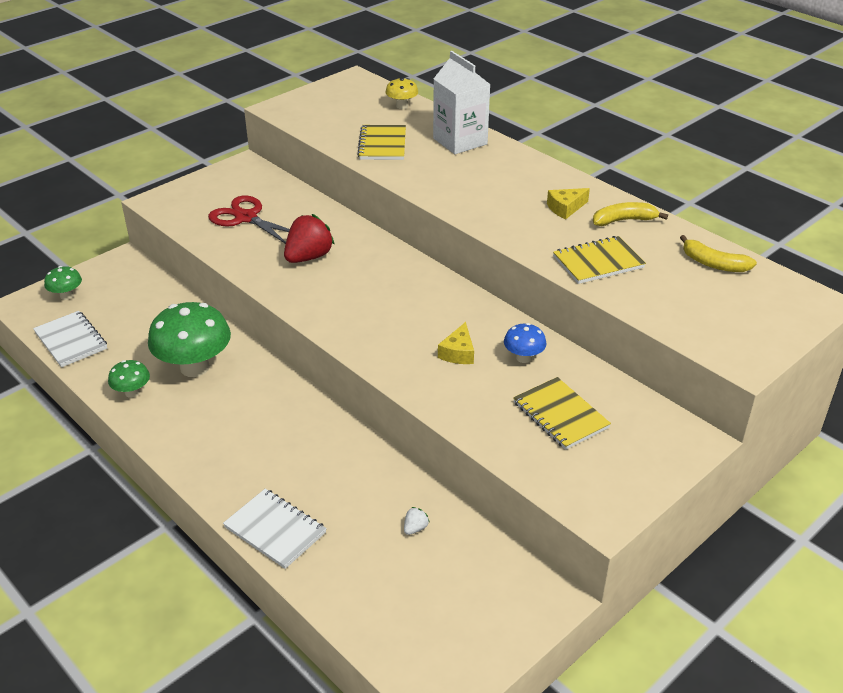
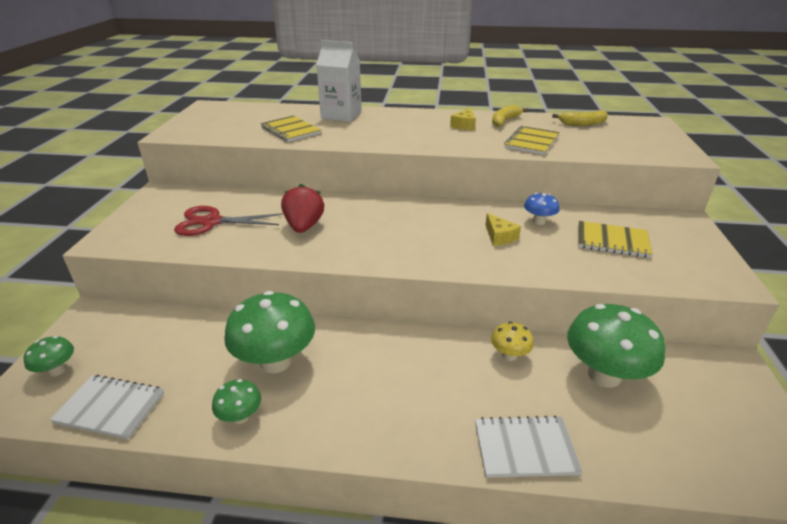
camera: 40 degrees left, 5 degrees down
yellow mushroom [386,78,418,109] -> yellow mushroom moved to [491,322,534,361]
white strawberry [404,507,429,535] -> green mushroom [567,304,665,387]

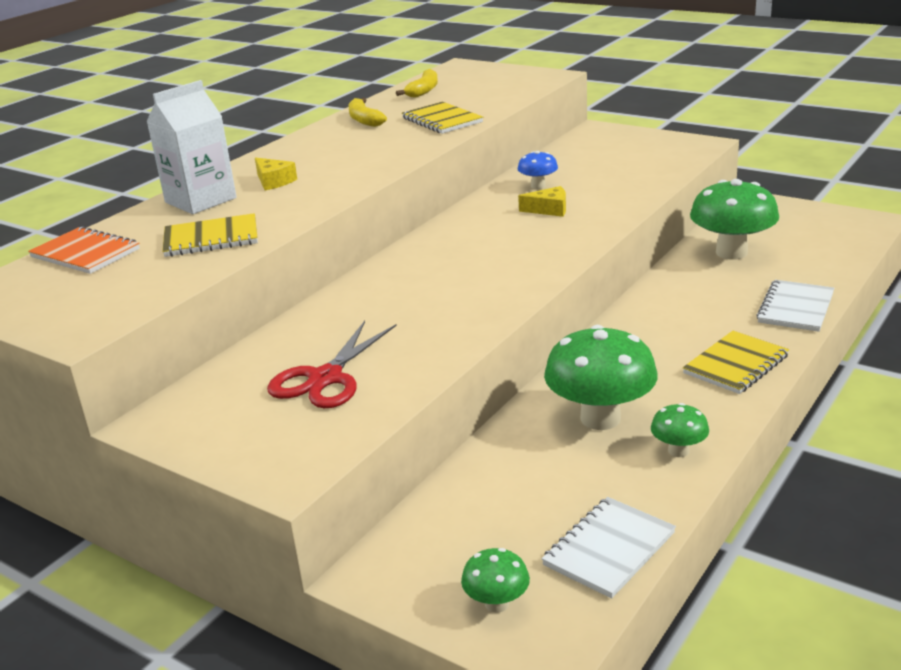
camera: 60 degrees left, 5 degrees down
red strawberry [281,184,324,233] -> none
yellow cheese [450,108,476,130] -> yellow cheese moved to [255,158,297,190]
yellow mushroom [491,322,534,361] -> none
yellow notebook [578,221,652,258] -> yellow notebook moved to [683,331,789,394]
none -> orange notebook [28,226,140,274]

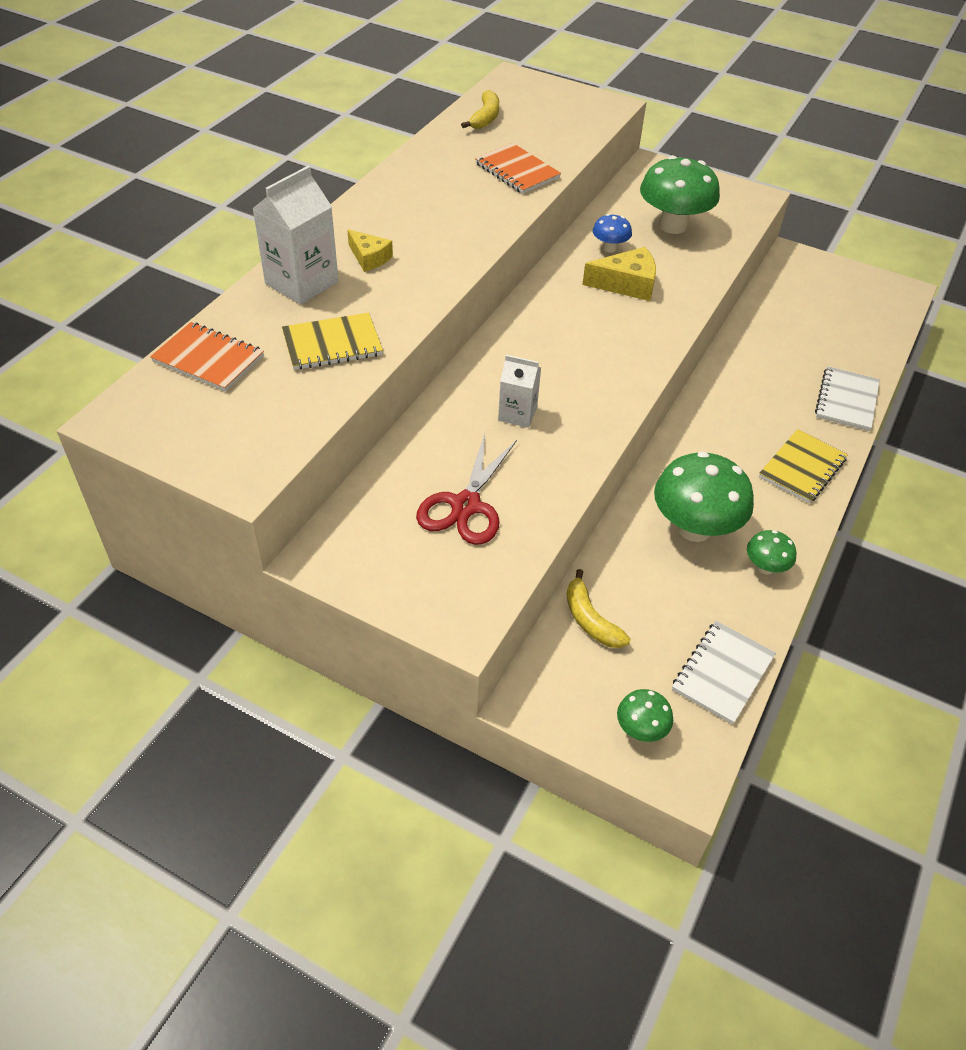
camera: 10 degrees left, 20 degrees up
yellow banana [348,98,387,127] -> yellow banana moved to [567,569,631,648]
yellow notebook [402,102,483,134] -> orange notebook [475,143,561,194]
yellow cheese [518,186,566,217] -> yellow cheese [582,247,656,301], size x1.55
green mushroom [690,179,779,260] -> green mushroom moved to [640,156,720,234]
none -> white carton [498,355,541,428]

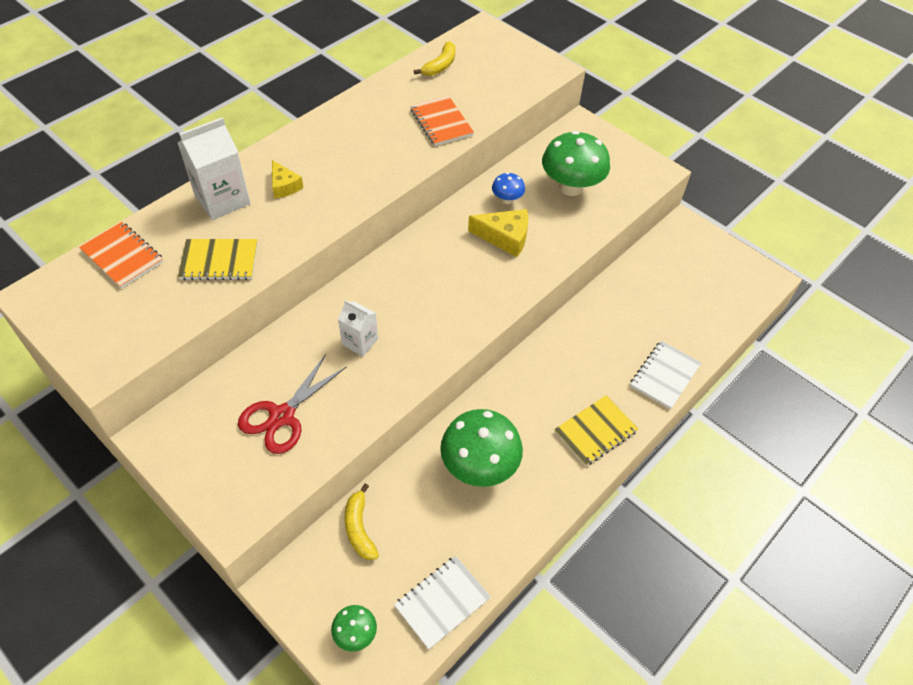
camera: 15 degrees right, 5 degrees up
green mushroom [747,530,797,574] -> none

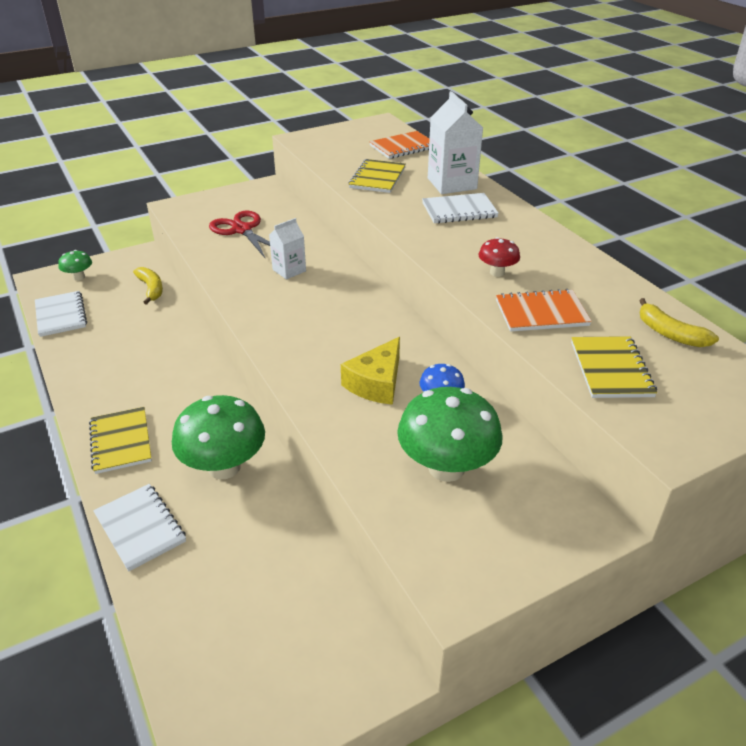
camera: 110 degrees right, 15 degrees down
yellow cheese [272,160,304,198] -> white notebook [422,193,499,224]
yellow banana [345,483,379,560] -> yellow banana turned 60 degrees clockwise [133,267,163,304]
green mushroom [440,409,523,487] -> green mushroom moved to [172,395,265,479]
none -> red mushroom [479,237,520,277]
none -> yellow notebook [571,336,657,398]

